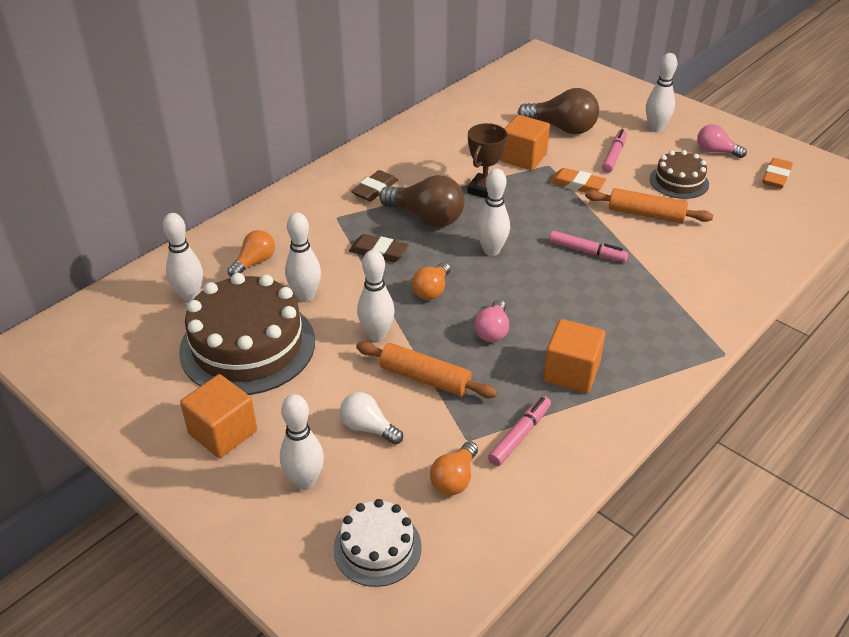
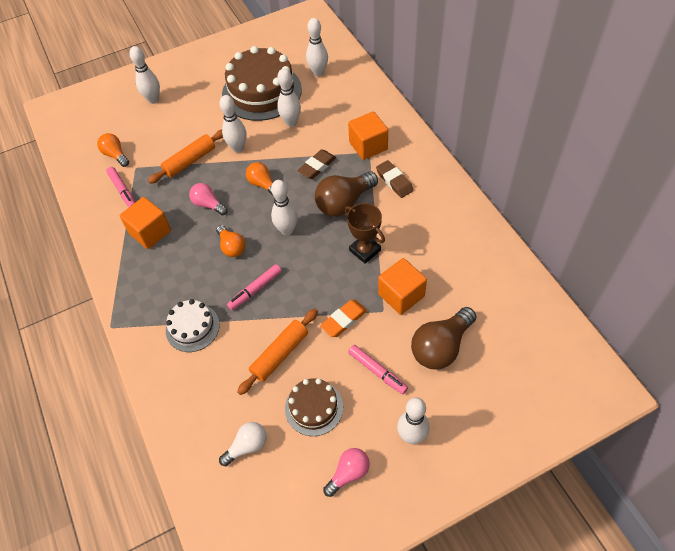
camera: 115 degrees right, 15 degrees up
orange cube [180,374,257,458] -> orange cube moved to [348,111,388,160]
orange light bulb [227,230,275,277] -> orange light bulb moved to [216,225,245,257]
white cake [333,499,422,587] -> white cake moved to [166,299,220,352]
white light bulb [340,392,403,445] -> white light bulb moved to [219,422,267,466]
orange eraser [763,158,793,188] -> none

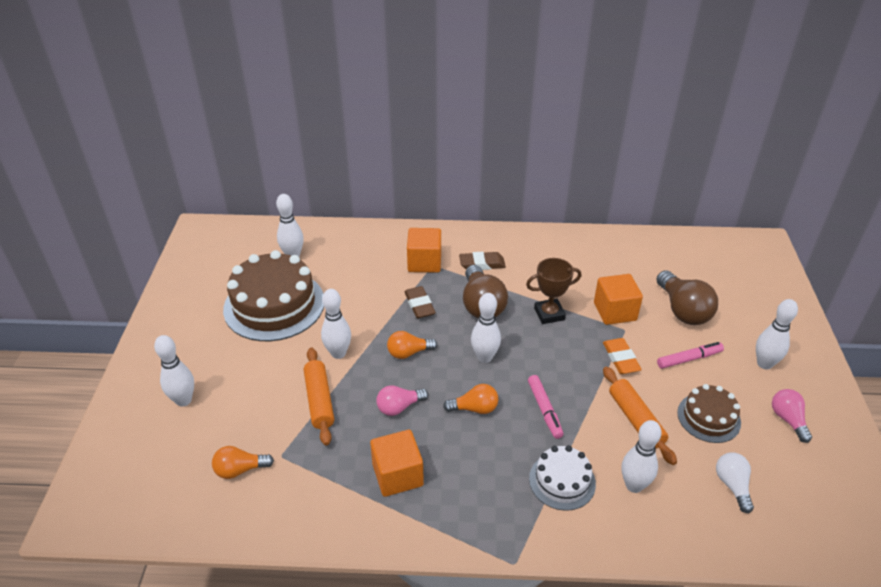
camera: 65 degrees left, 15 degrees down
pink marker [107,167,135,207] -> none
white bowling pin [277,68,301,127] -> white bowling pin moved to [622,420,662,493]

